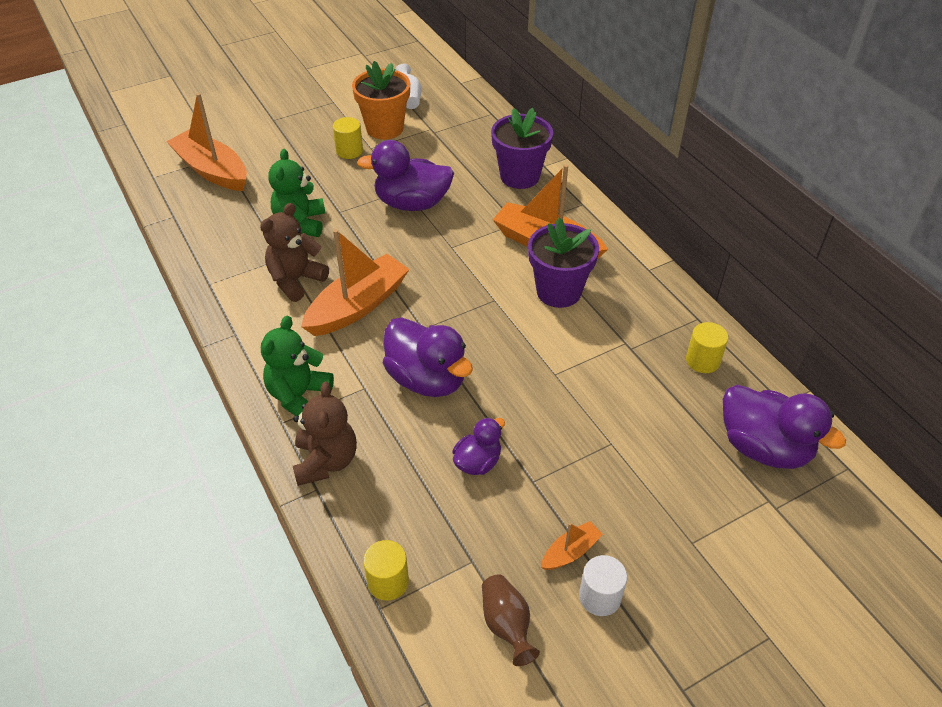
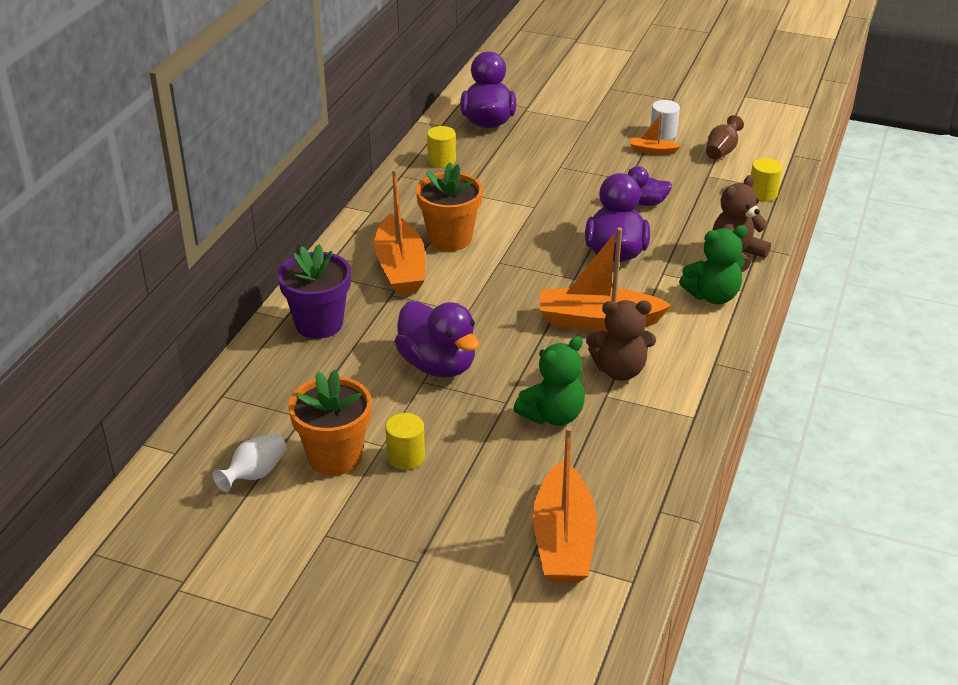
camera: 130 degrees left, 10 degrees down
purple flower pot [528,218,599,308] -> orange flower pot [416,162,483,251]

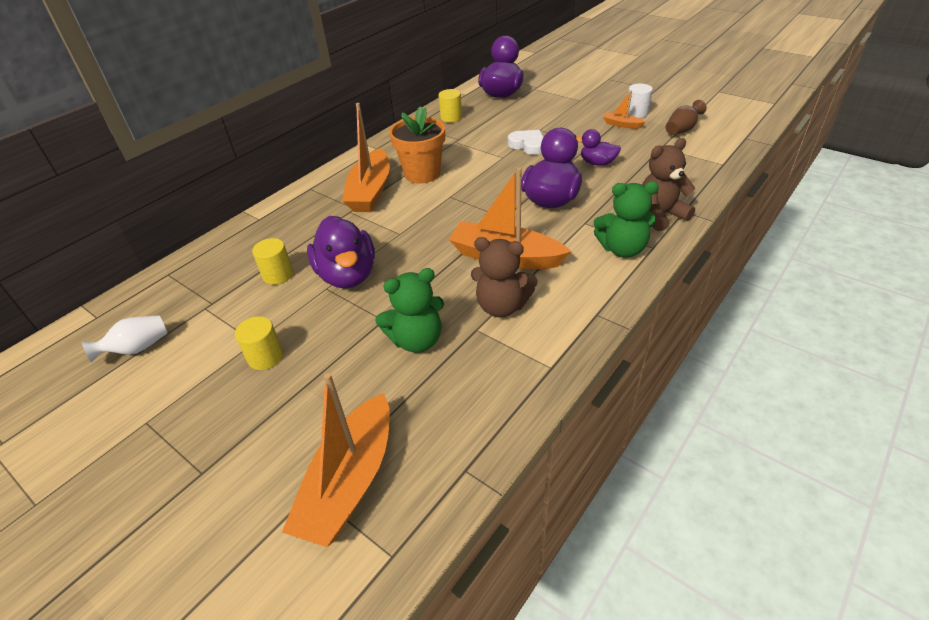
camera: 20 degrees right, 5 degrees up
purple flower pot [277,244,351,339] -> none
orange flower pot [288,370,372,476] -> none
yellow cylinder [751,158,782,202] -> yellow cylinder moved to [252,238,293,285]
none -> white heart [508,130,543,155]

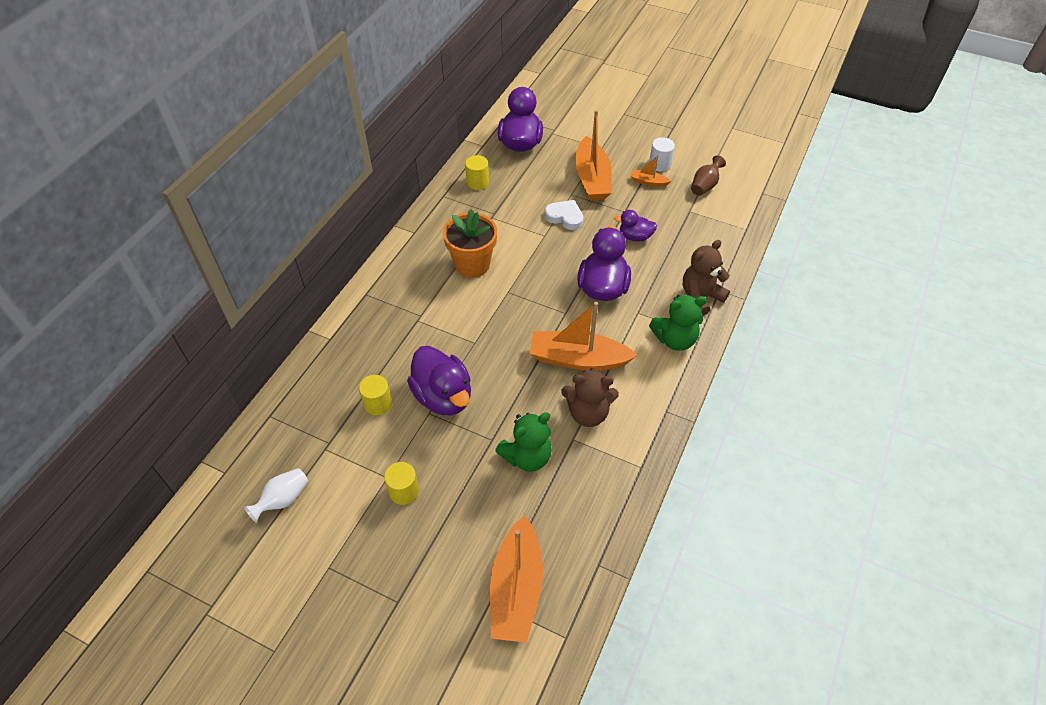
camera: 15 degrees left, 10 degrees up
orange boat [342,103,390,212] -> orange boat moved to [575,110,612,201]

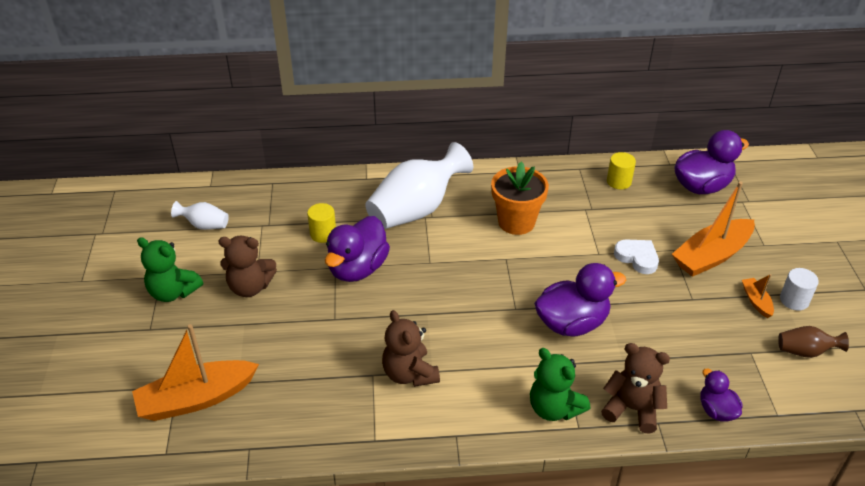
camera: 60 degrees right, 10 degrees down
yellow cylinder [384,462,419,505] -> brown teddy bear [218,236,277,297]
green teddy bear [495,412,552,472] -> green teddy bear moved to [137,237,203,302]
orange boat [529,302,638,371] -> none
white heart [545,200,584,230] -> white heart turned 45 degrees counterclockwise [614,240,659,274]
purple duck [614,210,657,241] -> purple duck moved to [700,369,743,422]
none -> white vase [365,142,473,229]

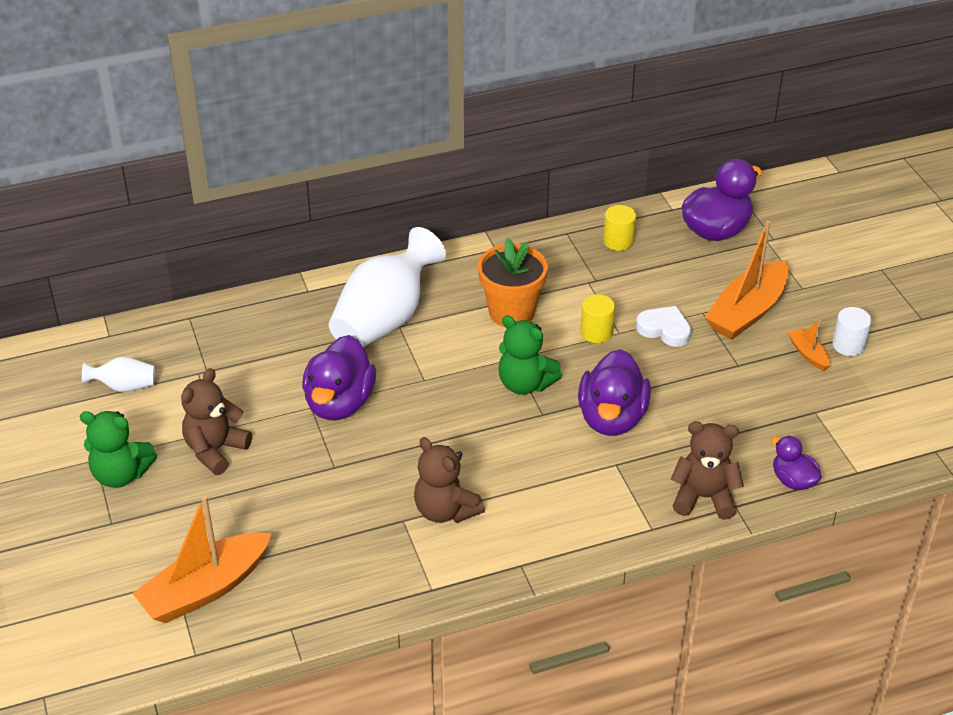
camera: 15 degrees left, 0 degrees up
brown teddy bear [218,236,277,297] -> brown teddy bear turned 135 degrees clockwise [181,368,252,475]
yellow cylinder [307,203,336,243] -> yellow cylinder moved to [580,294,615,343]
green teddy bear [530,348,590,421] -> green teddy bear moved to [498,315,562,395]
purple duck [534,263,626,336] -> purple duck turned 135 degrees clockwise [578,349,651,436]
brown vase [778,326,849,358] -> none

